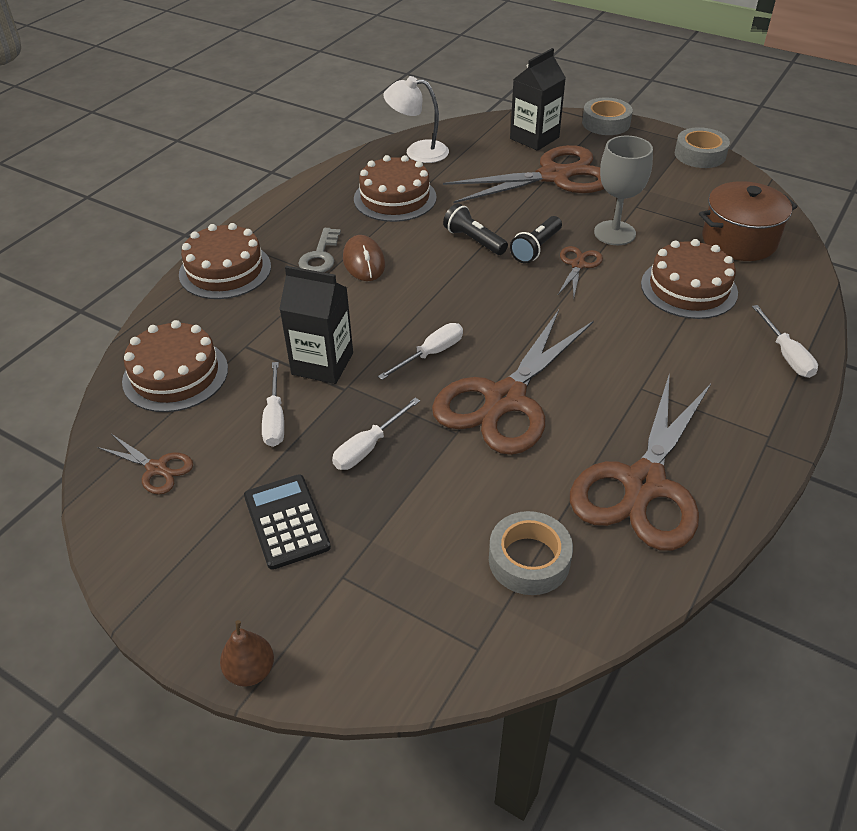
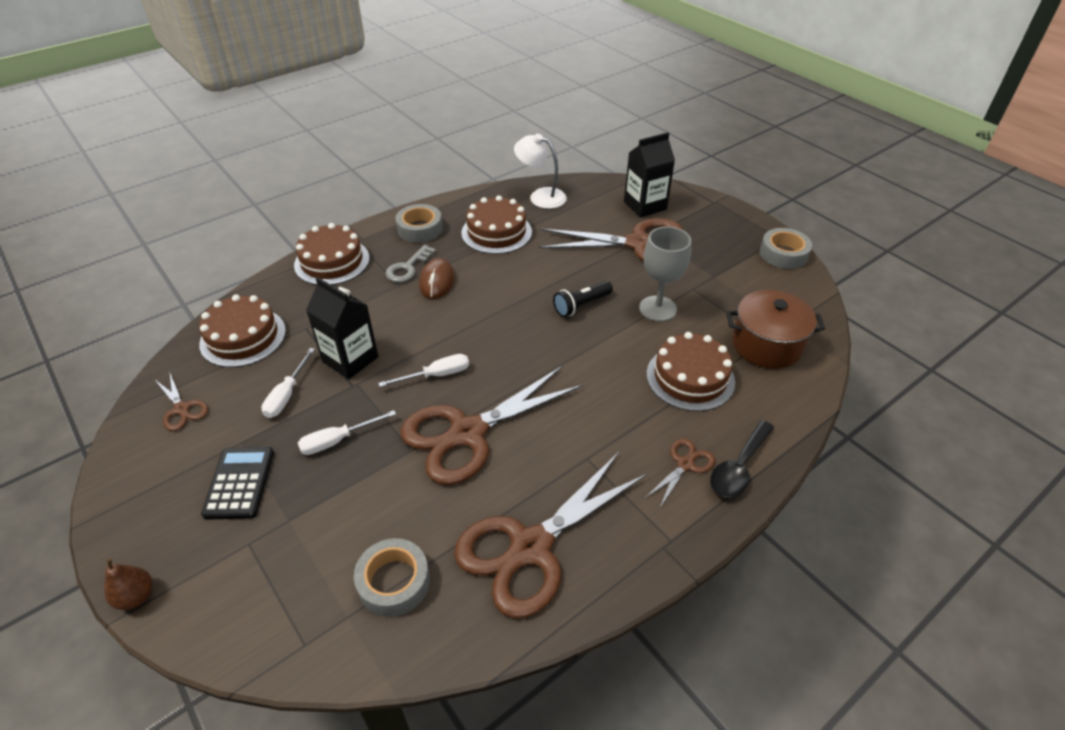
camera: 20 degrees right, 0 degrees up
black flashlight [443,203,508,255] -> none
brown scissors [557,246,603,298] -> brown scissors moved to [645,438,715,507]
grey tape [582,97,633,135] -> grey tape moved to [395,204,443,243]
white screwdriver [752,305,818,378] -> black spoon [710,420,774,498]

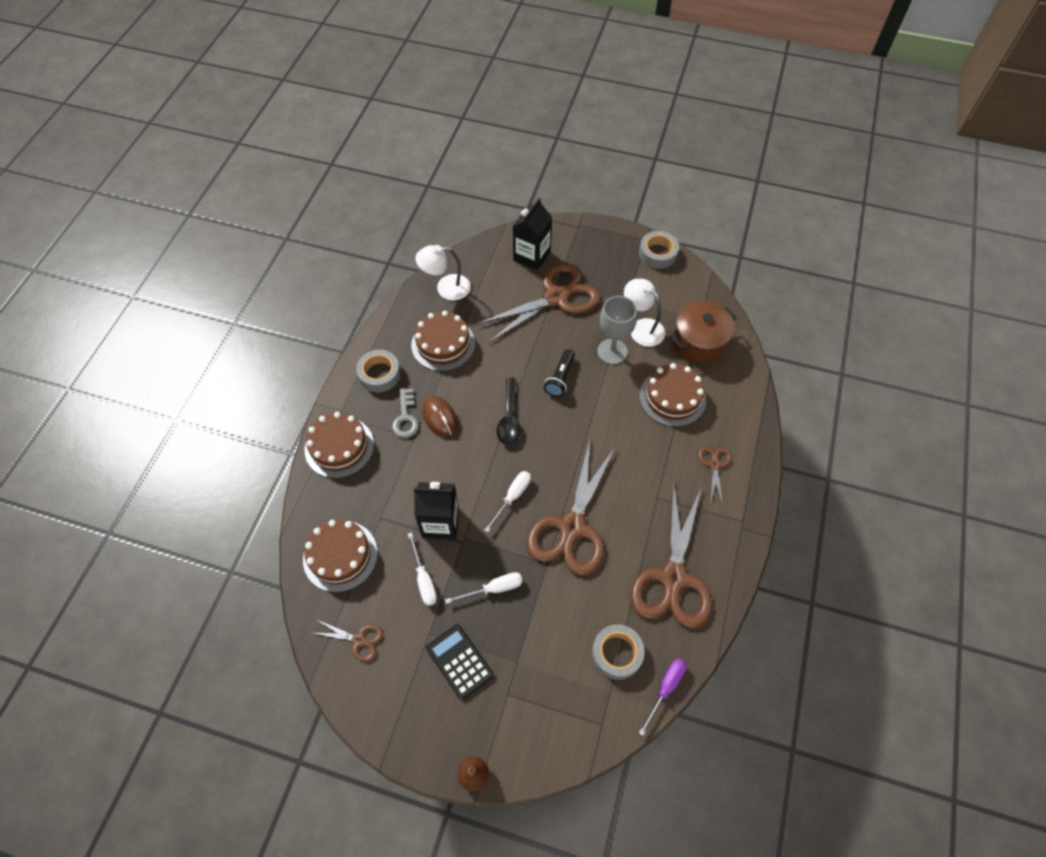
camera: 35 degrees left, 15 degrees up
white screwdriver [298,410,396,455] -> white screwdriver turned 135 degrees counterclockwise [445,572,523,604]
black spoon [710,420,774,498] -> black spoon moved to [497,378,521,445]
none -> white lamp [624,279,665,347]
none -> purple screwdriver [639,659,687,736]

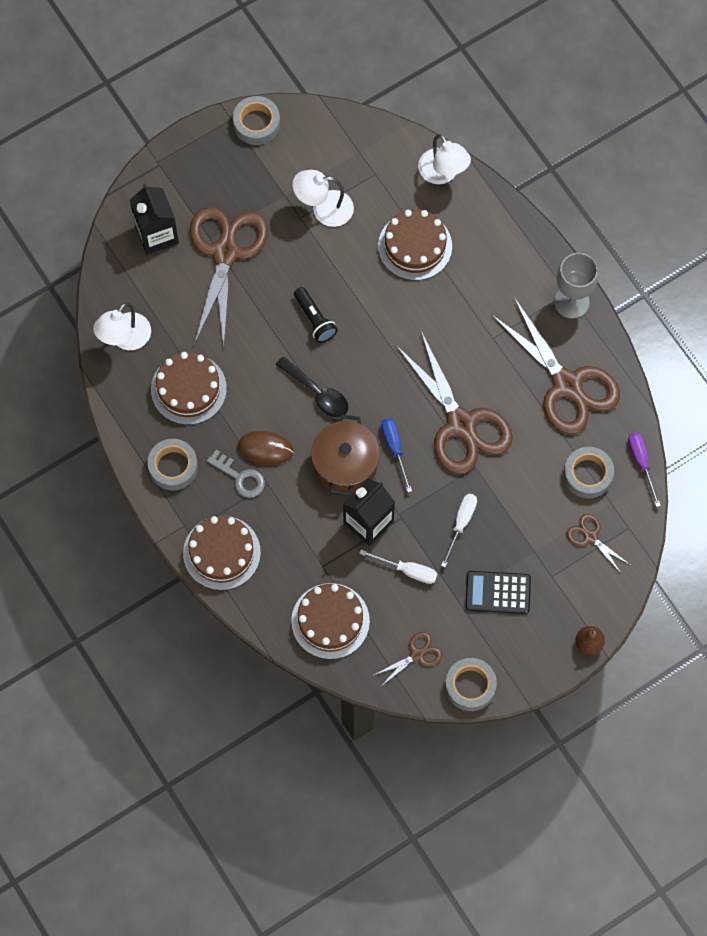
camera: 50 degrees left, 10 degrees up
white screwdriver [484,471,531,533] -> blue screwdriver [381,418,412,492]
grey goblet [597,296,637,364] -> grey goblet moved to [554,253,598,319]
brown pot [671,301,737,364] -> brown pot moved to [311,415,380,496]
brown scissors [699,446,731,505] -> brown scissors moved to [567,514,630,573]
none -> white lamp [418,134,471,184]
none -> grey tape [445,658,497,711]

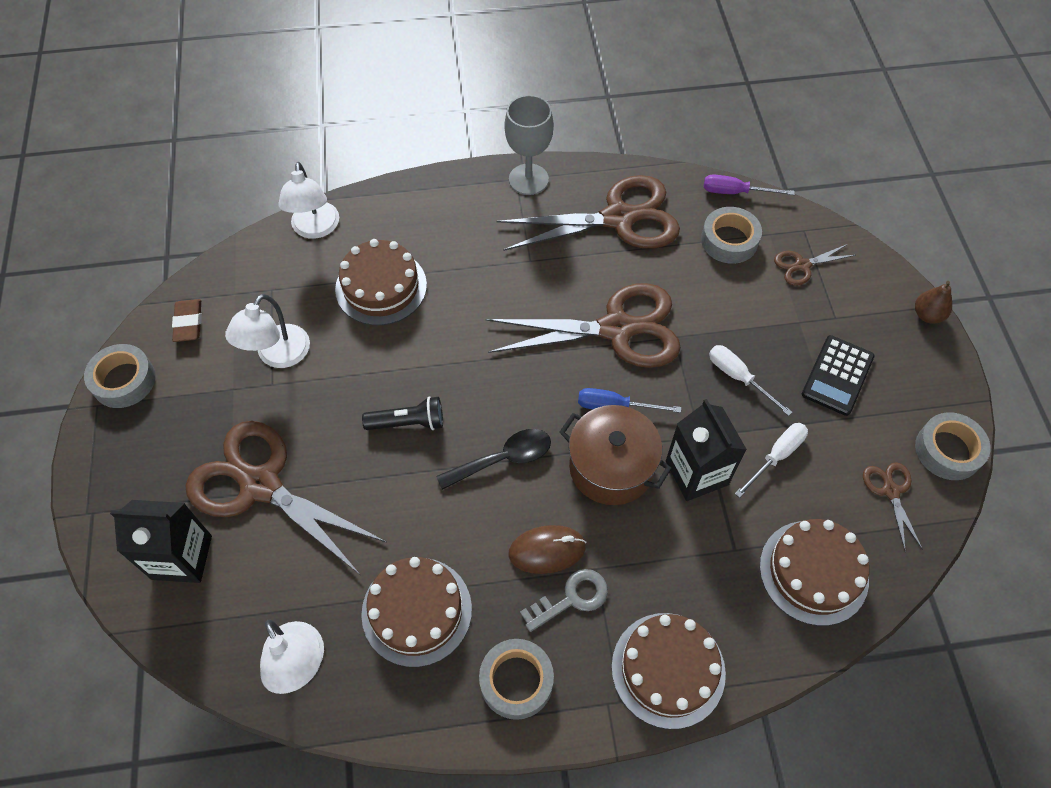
camera: 65 degrees left, 10 degrees down
brown mouse [238,431,293,465] -> brown mouse turned 45 degrees clockwise [508,525,586,574]
white lamp [418,134,471,184] -> white lamp turned 90 degrees clockwise [278,162,339,239]
none -> brown eraser [172,299,202,342]

